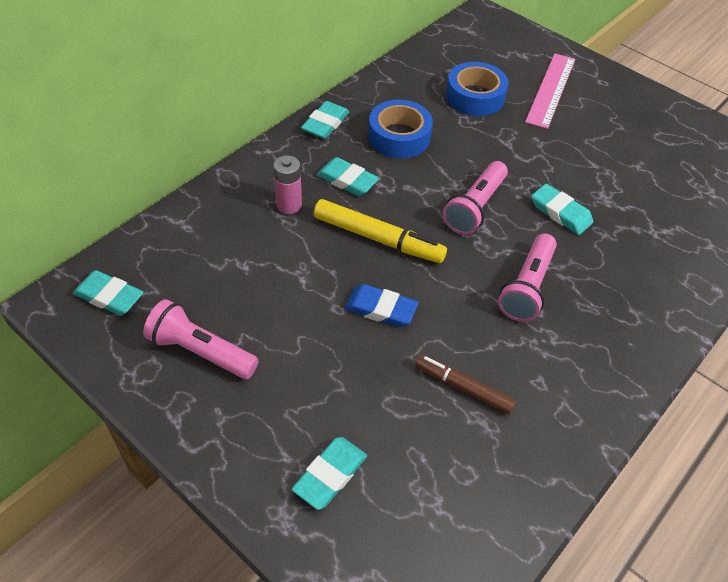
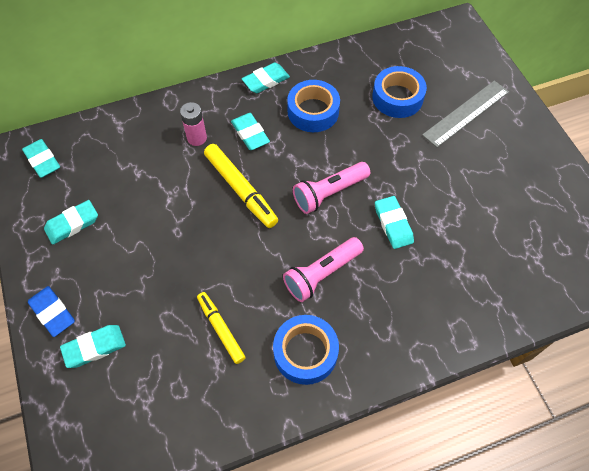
camera: 30 degrees right, 10 degrees up
pink flashlight [143,299,258,379] -> turquoise eraser [44,200,98,245]
blue eraser [344,284,419,327] -> blue eraser moved to [28,286,75,337]
brown marker [415,355,516,414] -> yellow marker [197,292,246,364]
pink ruler [525,53,575,129] -> grey ruler [422,80,509,148]
none -> blue tape [273,315,339,385]

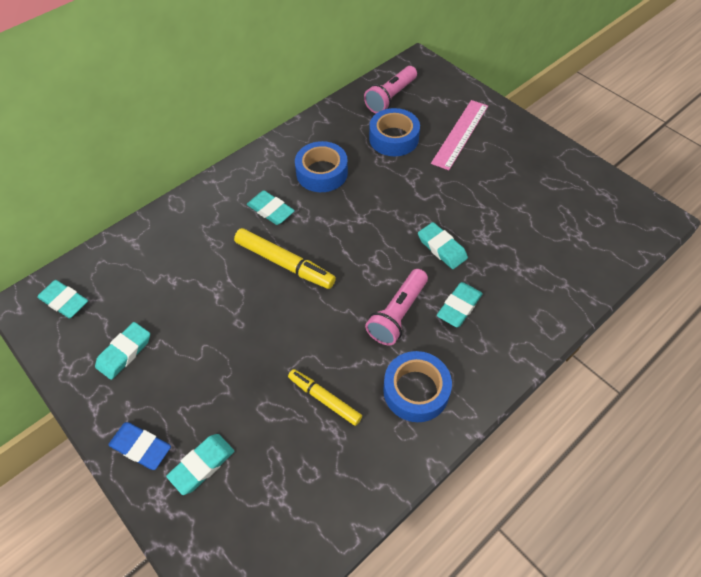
camera: 20 degrees left, 5 degrees down
pink battery [180,102,207,146] -> none
turquoise eraser [242,63,290,93] -> turquoise eraser moved to [437,282,483,327]
pink flashlight [293,162,370,214] -> pink flashlight moved to [364,66,417,113]
grey ruler [422,80,509,148] -> pink ruler [431,100,488,170]

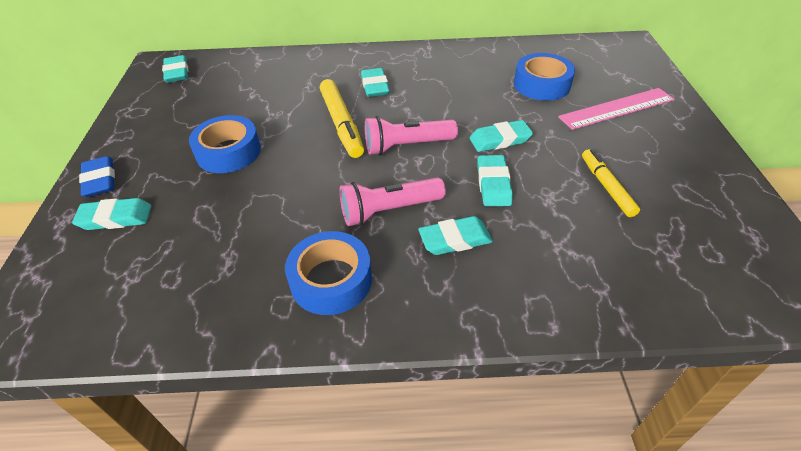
camera: 40 degrees right, 10 degrees down
turquoise eraser [95,322,150,380] -> turquoise eraser moved to [470,120,533,152]
yellow marker [288,369,362,426] -> yellow marker moved to [582,149,640,217]
blue tape [295,141,348,192] -> blue tape moved to [189,115,261,173]
pink flashlight [364,66,417,113] -> pink flashlight moved to [365,116,458,155]

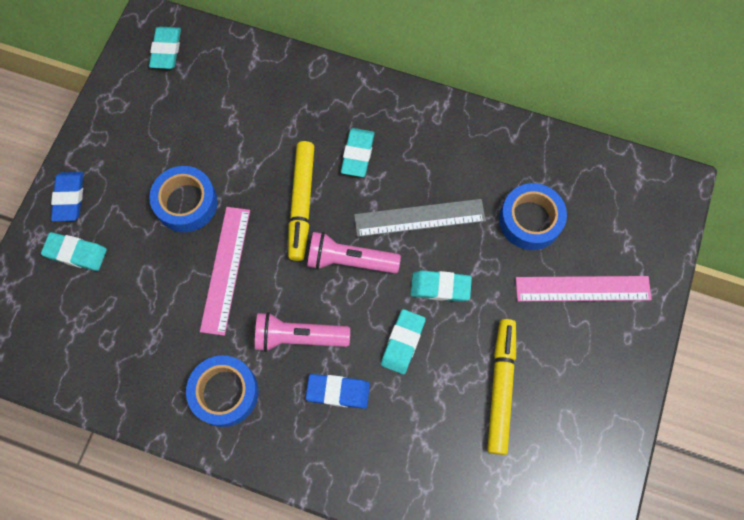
camera: 20 degrees right, 25 degrees up
turquoise eraser [418,216,493,255] -> blue eraser [306,374,370,409]
yellow marker [582,149,640,217] -> yellow marker [487,319,516,455], size x1.52
none -> pink ruler [200,207,250,336]
none -> grey ruler [354,199,486,237]

